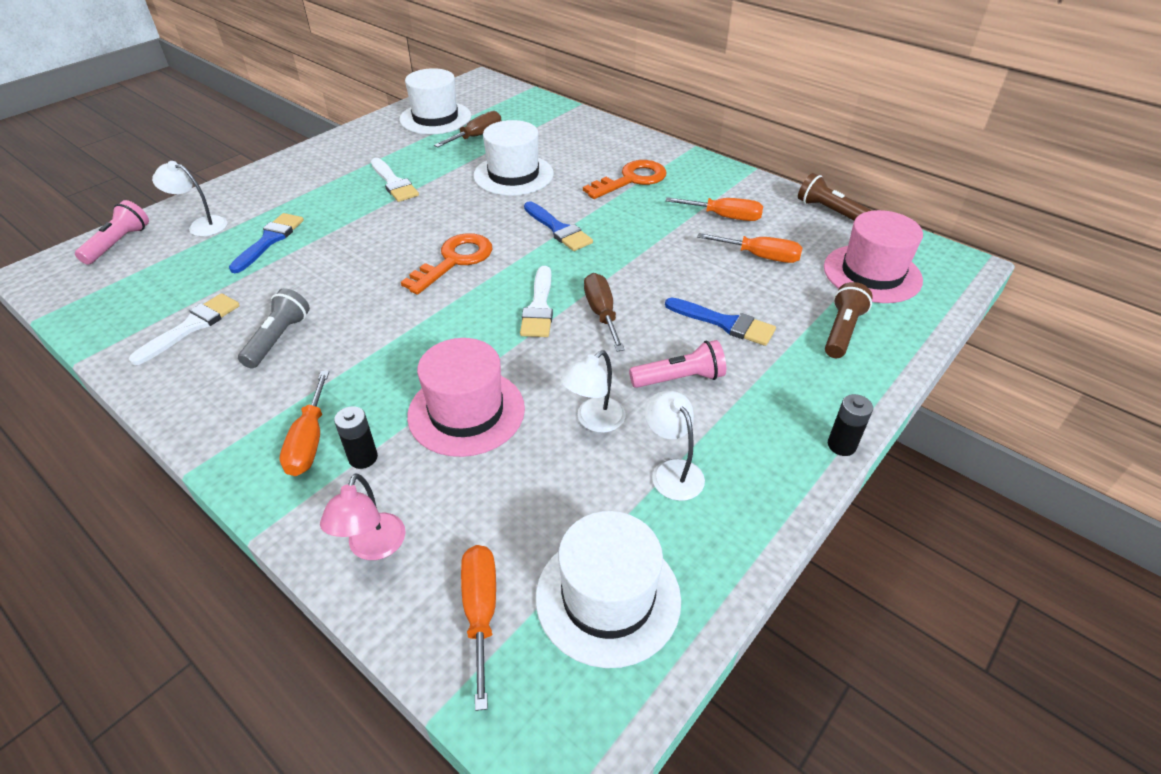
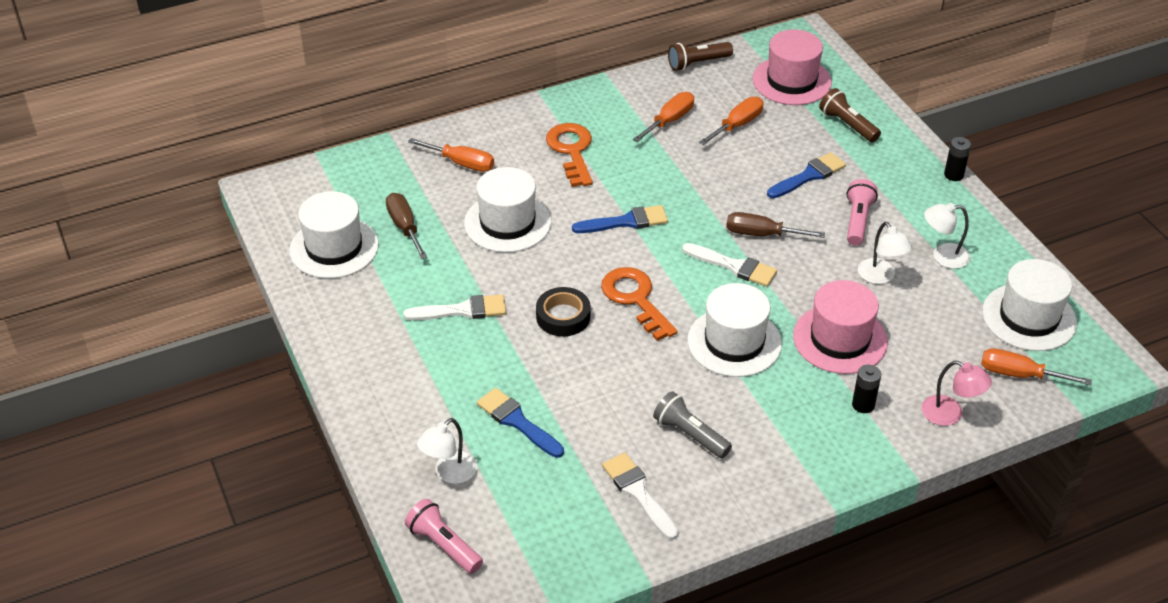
camera: 65 degrees left, 0 degrees up
orange screwdriver [279,371,329,476] -> orange screwdriver moved to [408,138,494,172]
none -> black tape [536,287,591,337]
none -> white hat [687,283,782,377]

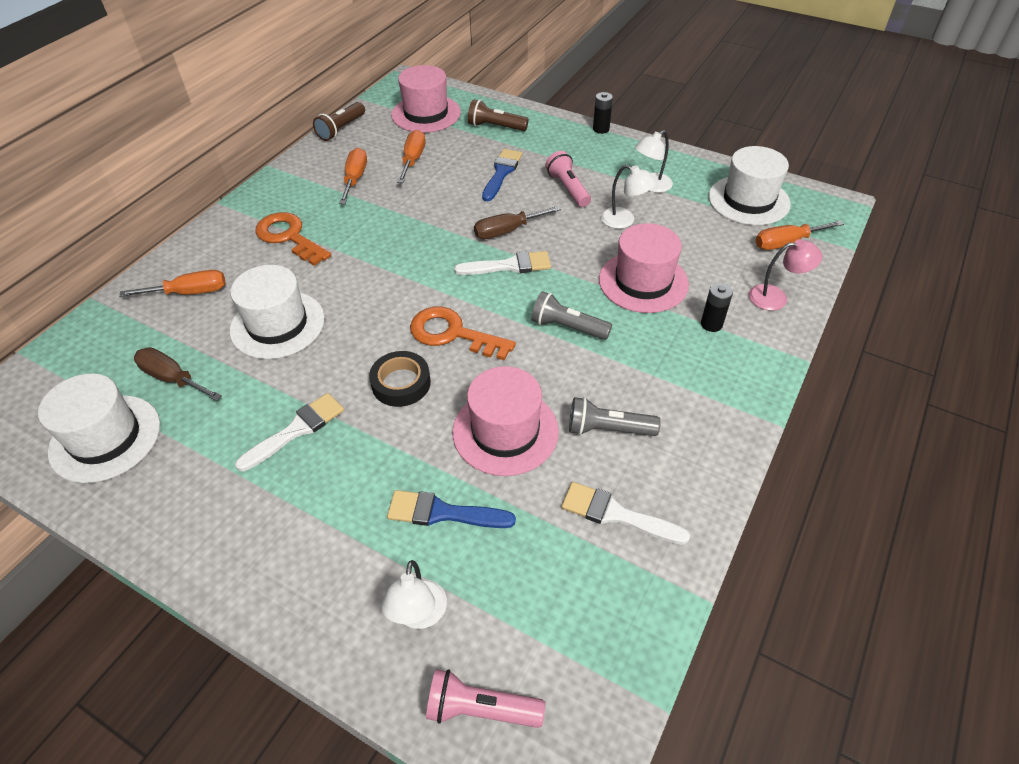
camera: 35 degrees left, 5 degrees up
blue brush [572,205,668,233] -> none
white hat [687,283,782,377] -> grey flashlight [531,291,612,340]
none -> pink hat [452,366,559,476]

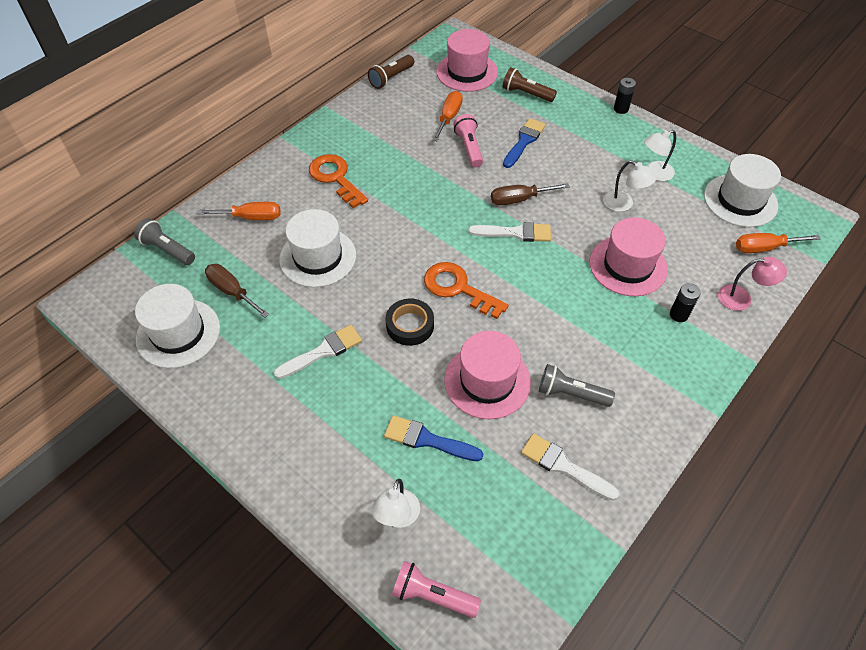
camera: 10 degrees right, 5 degrees up
orange screwdriver [339,148,367,204] -> none
grey flashlight [531,291,612,340] -> grey flashlight moved to [134,218,195,265]
pink flashlight [545,151,591,207] -> pink flashlight moved to [454,114,483,167]

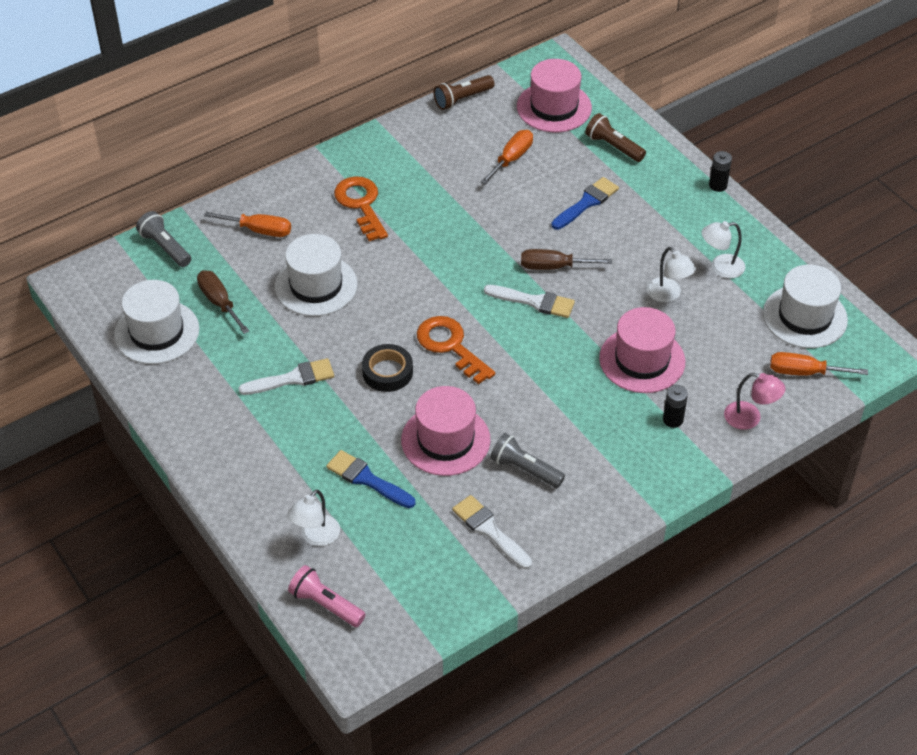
camera: 15 degrees right, 5 degrees down
pink flashlight [454,114,483,167] -> none

